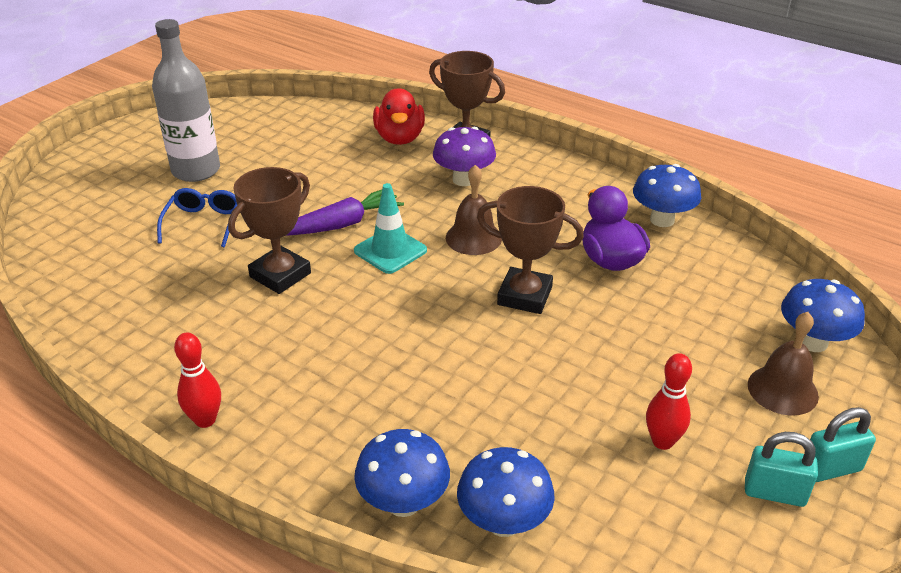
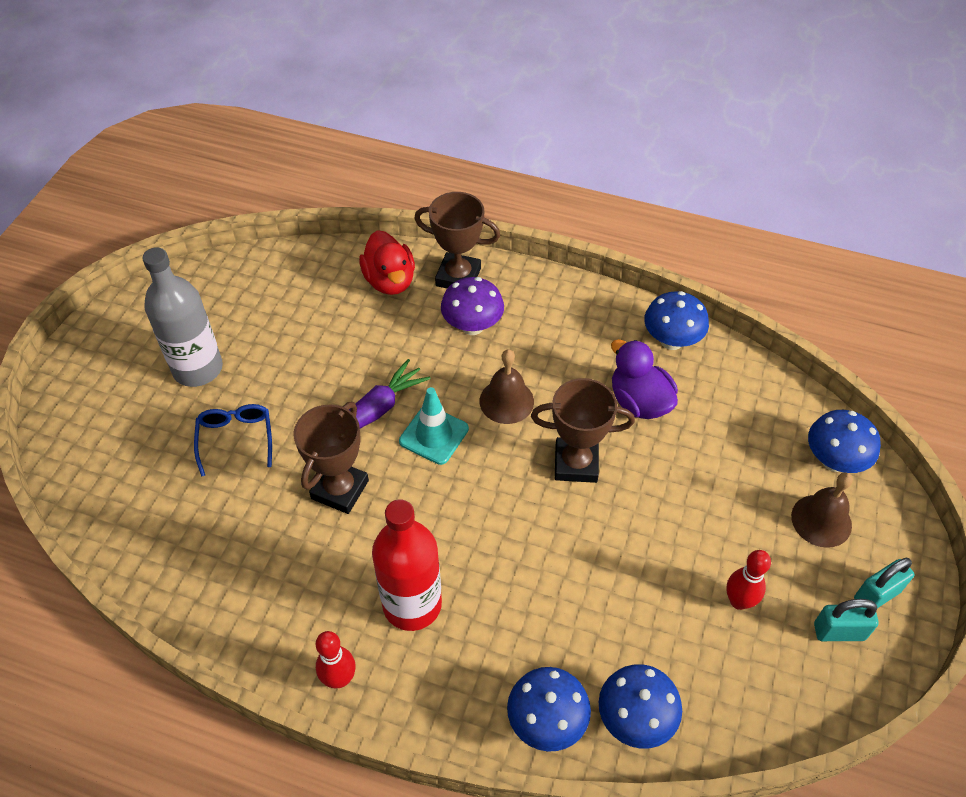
camera: 15 degrees left, 15 degrees up
none -> red bottle [372,499,442,631]

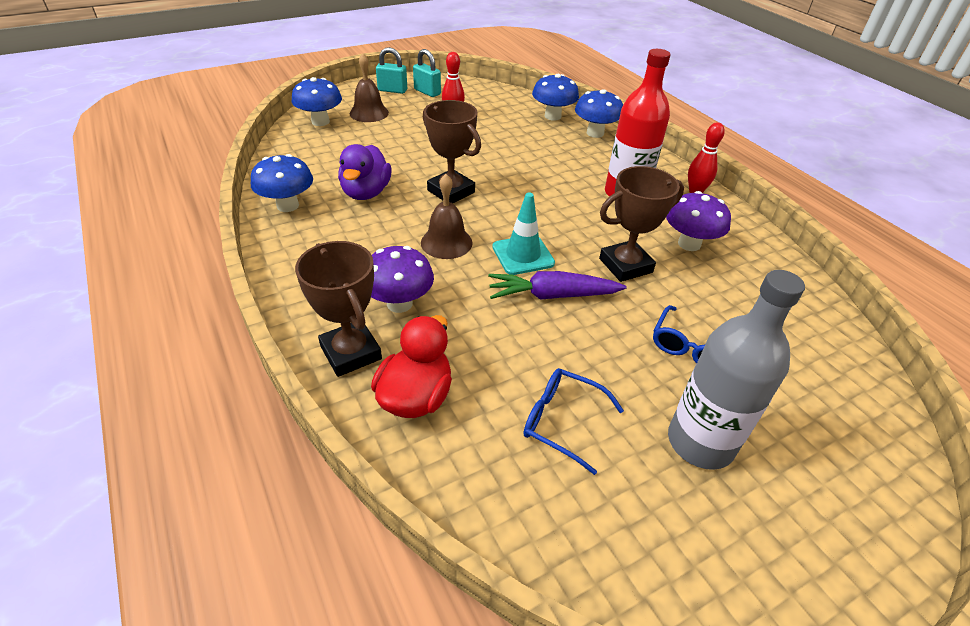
camera: 140 degrees left, 10 degrees down
none -> blue glasses [524,368,624,475]
none -> purple mushroom [666,191,731,251]

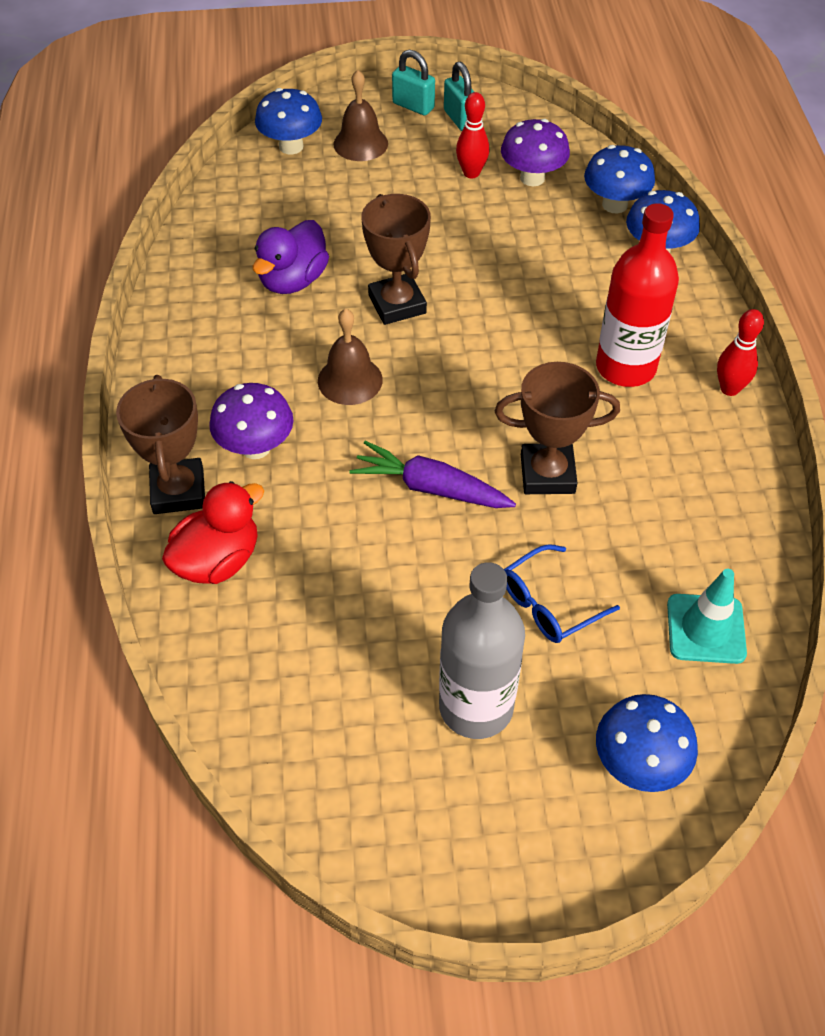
camera: 25 degrees right, 10 degrees up
blue mushroom [251,154,313,212] -> blue mushroom moved to [596,694,698,792]
turquoise traffic cone [492,192,555,275] -> turquoise traffic cone moved to [667,569,747,664]
blue glasses [524,368,624,475] -> none
purple mushroom [666,191,731,251] -> purple mushroom moved to [501,119,570,186]

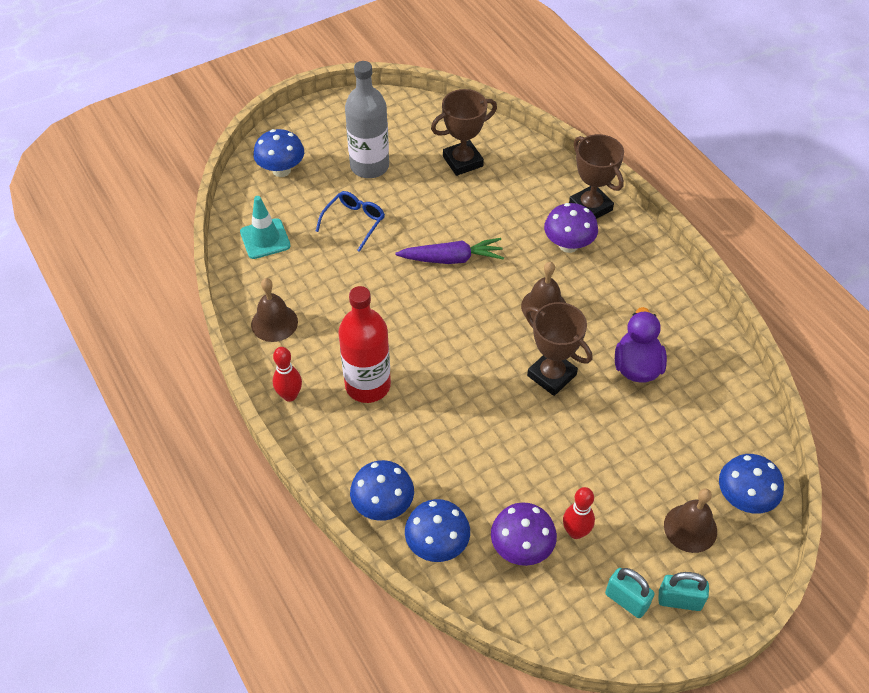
camera: 155 degrees right, 0 degrees up
red duck [162,481,264,584] -> none
brown trophy [495,362,620,494] -> brown trophy moved to [431,89,497,176]
none -> brown bell [251,278,298,342]

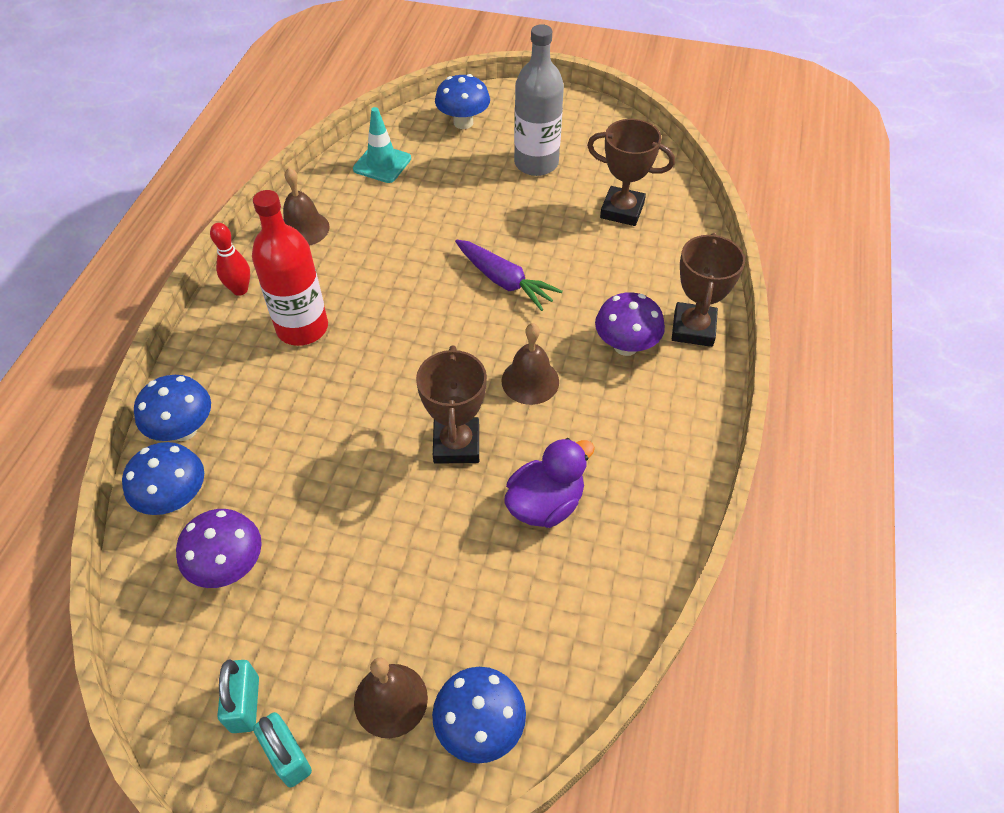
camera: 45 degrees right, 0 degrees up
blue glasses [316,191,385,252] -> none
red bowling pin [563,487,595,539] -> none

